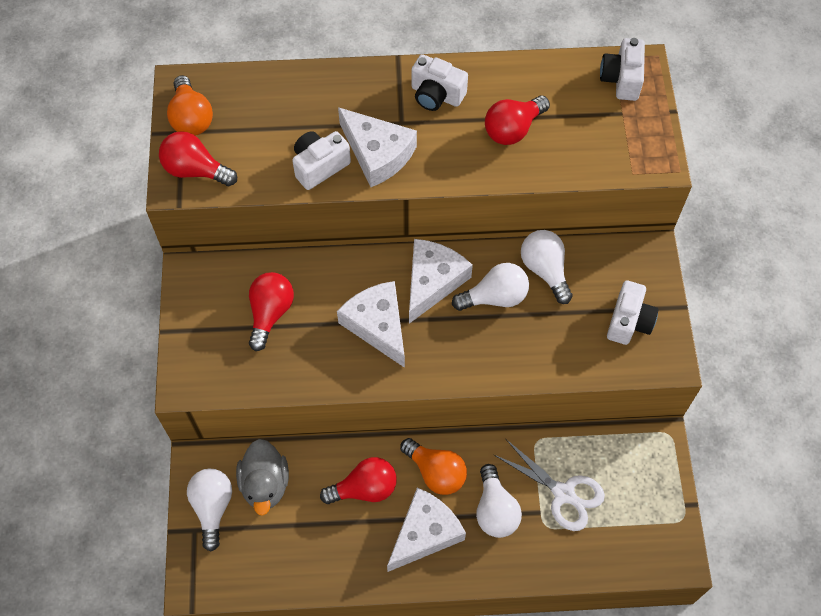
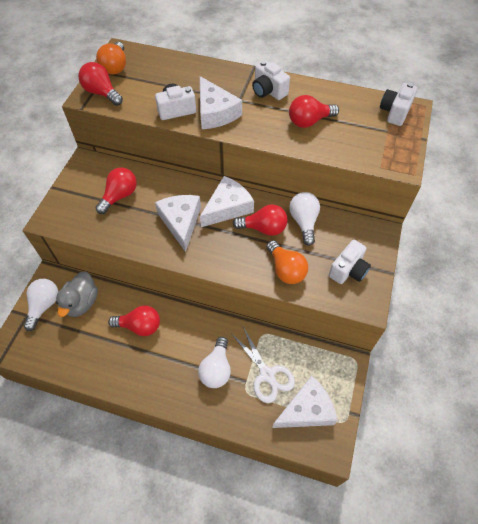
camera: 20 degrees right, 5 degrees down
white cheese [387,488,466,572] -> white cheese moved to [272,375,338,428]
orange light bulb [400,438,467,495] -> orange light bulb moved to [267,240,308,284]
white light bulb [452,263,529,311] -> red light bulb [233,204,288,236]

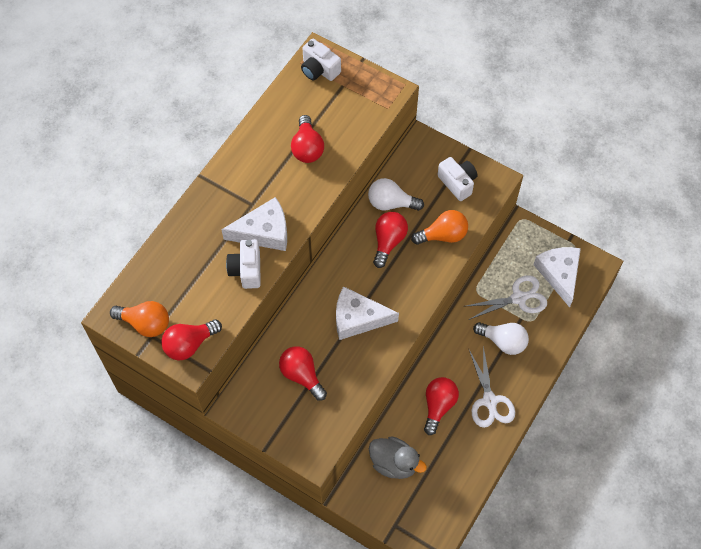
camera: 75 degrees left, 5 degrees up
white light bulb [23,279,59,331] -> none
white cheese [200,176,254,227] -> none
white camera [252,60,290,100] -> none
none -> white scissors [469,346,515,428]

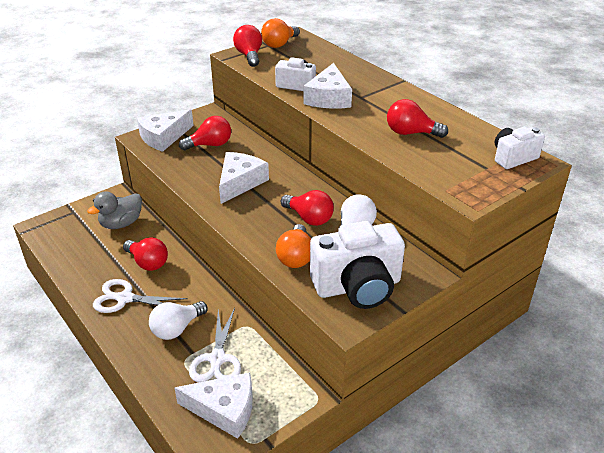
camera: 110 degrees right, 25 degrees down
white camera [438,157,477,201] -> white camera [310,221,405,309], size x1.81
none -> white cheese [137,110,194,152]

